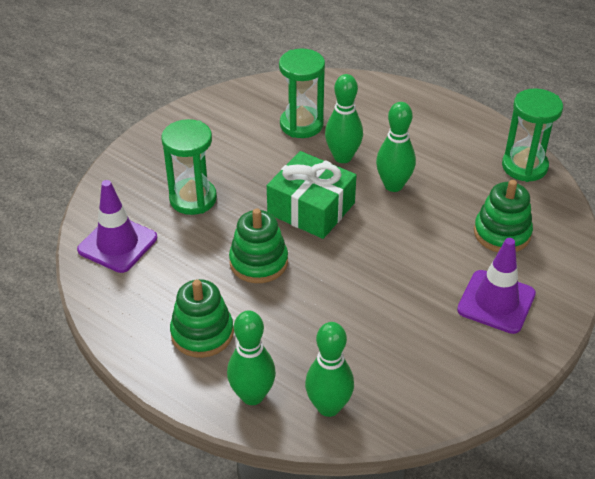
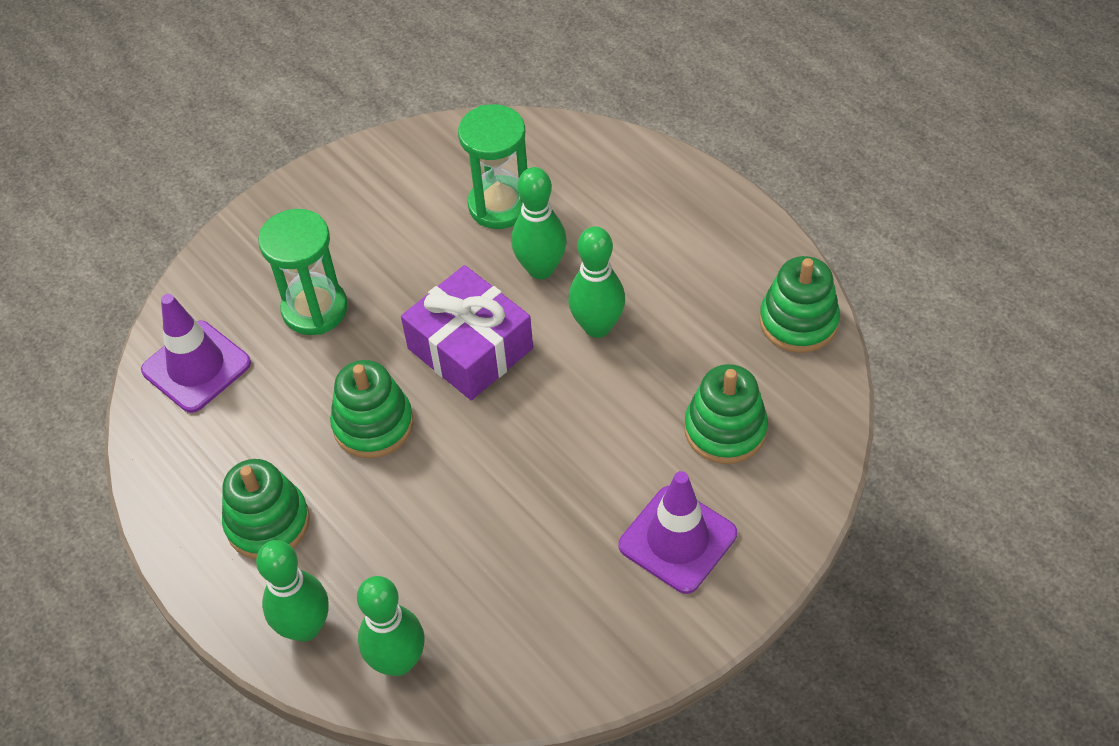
camera: 15 degrees right, 10 degrees up
green gift [267,151,356,239] -> purple gift [401,265,533,400]
green hourglass [502,88,563,182] -> green stacking toy [759,256,840,353]

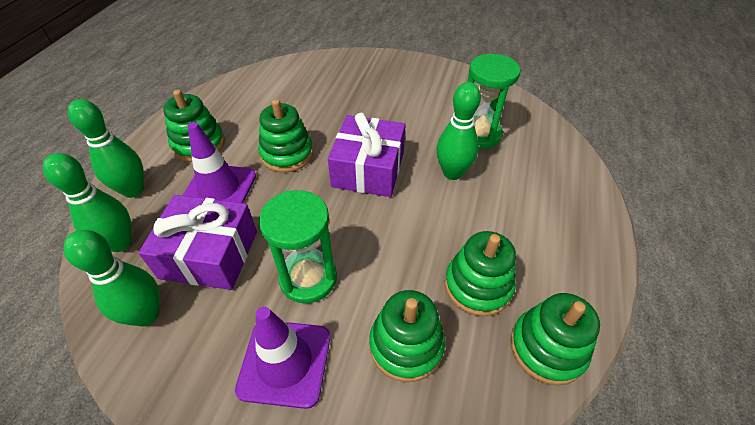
camera: 55 degrees right, 5 degrees down
purple traffic cone [141,294,251,413] -> purple traffic cone moved to [183,122,256,203]
green hourglass [258,209,348,335] -> green hourglass moved to [259,190,337,303]
green bowling pin [568,226,625,338] -> green bowling pin moved to [63,230,160,327]
none -> purple gift [138,195,257,290]
none -> green stacking toy [445,231,516,316]

